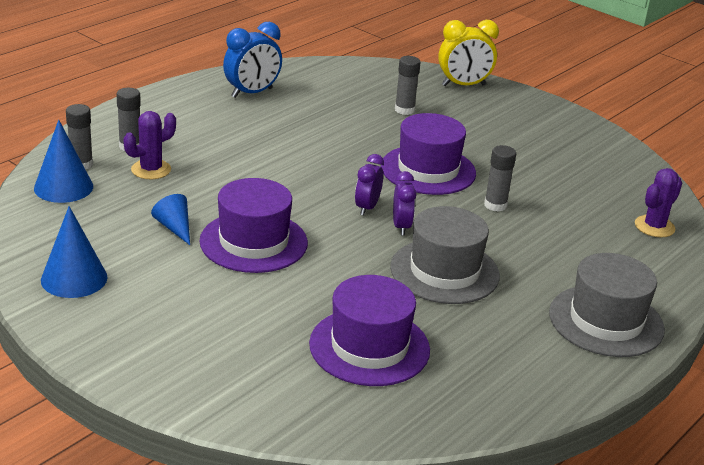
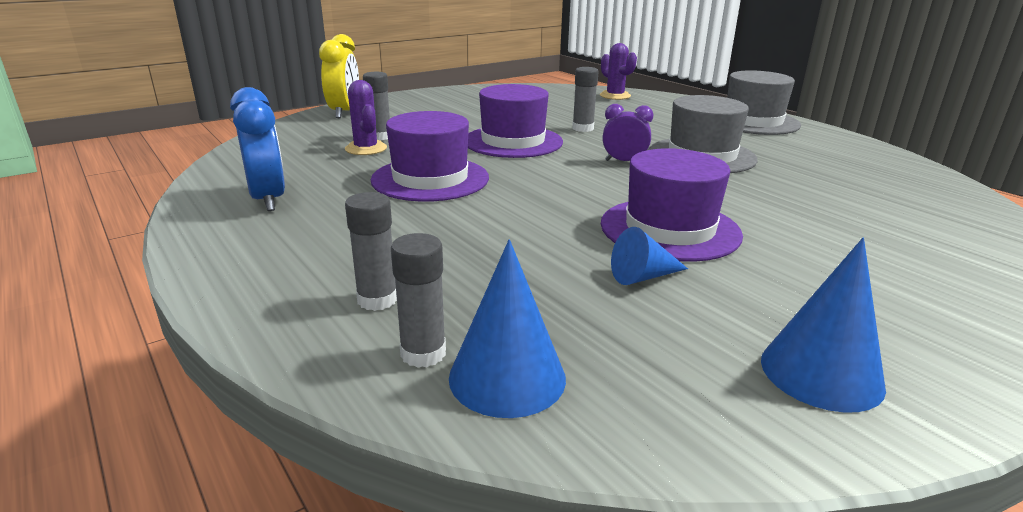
camera: 75 degrees left, 5 degrees down
purple cactus [123,111,176,179] -> purple cactus moved to [345,80,387,155]
purple hat [309,275,430,386] -> purple hat moved to [371,111,489,202]
purple clock [355,154,384,216] -> none

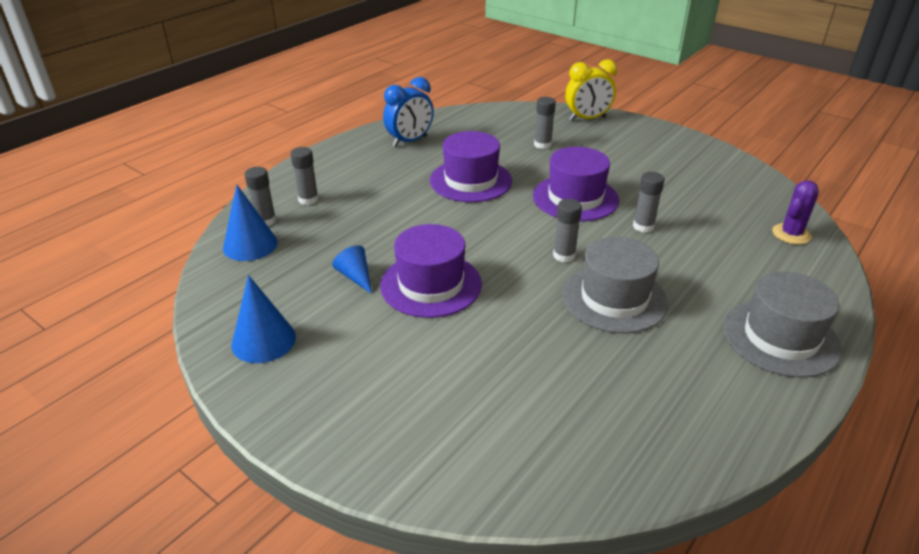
camera: 75 degrees right, 10 degrees up
purple cactus [345,80,387,155] -> none
purple clock [603,104,654,161] -> grey glue stick [553,199,582,262]

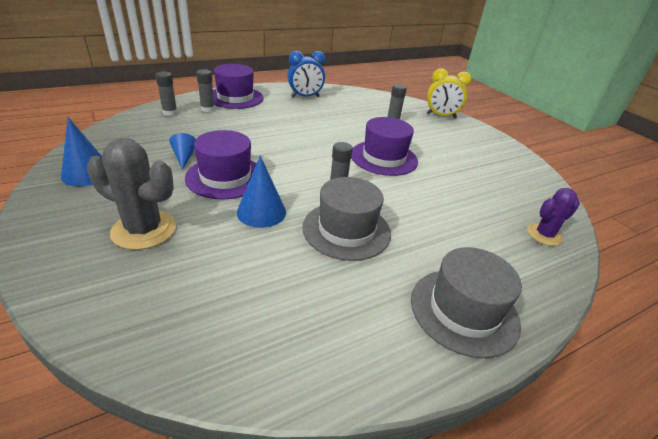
camera: 20 degrees right, 0 degrees up
blue cone [223,184,278,261] -> blue cone moved to [237,156,286,228]
purple hat [430,131,512,202] -> purple hat moved to [213,64,264,109]
grey glue stick [633,172,664,232] -> none
none -> grey cactus [86,138,176,250]

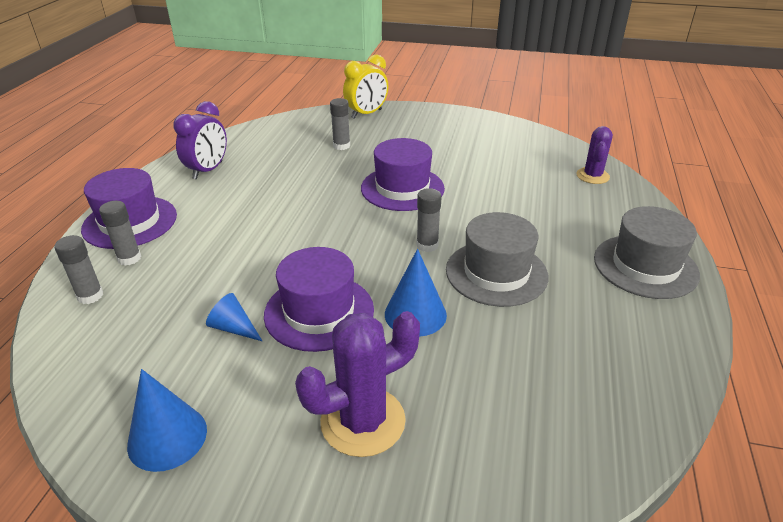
camera: 45 degrees left, 0 degrees up
grey cactus [86,138,176,250] -> purple cactus [295,311,420,457]
blue clock [287,51,326,97] -> purple clock [173,101,227,180]

